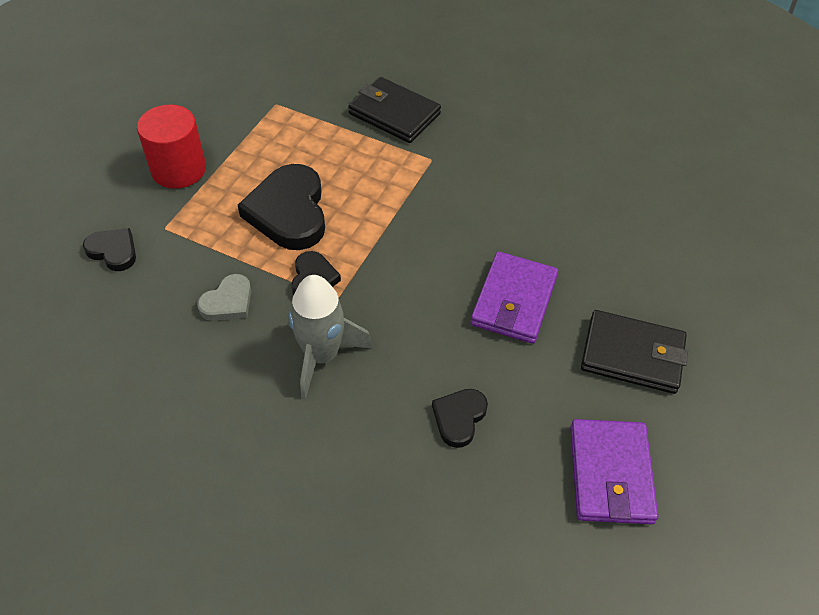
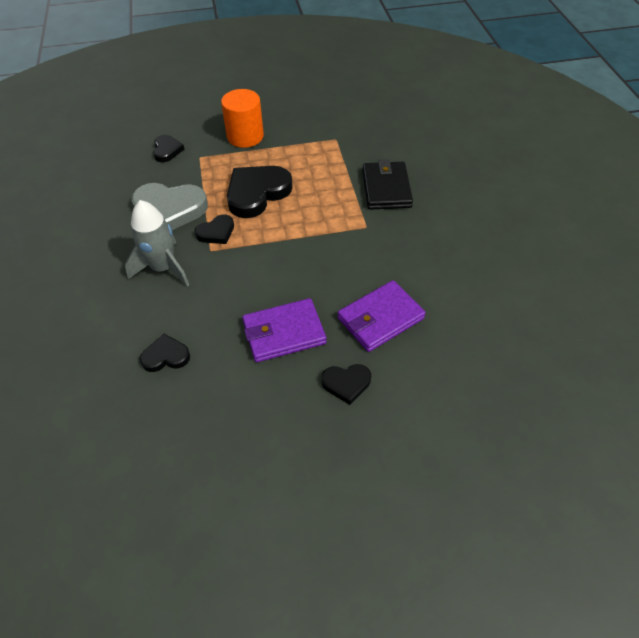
camera: 55 degrees right, 0 degrees up
red cylinder [137,105,206,189] -> orange cylinder [221,89,264,148]
grey heart [197,274,251,321] -> grey heart [131,183,208,230], size x1.88
purple wallet [570,419,659,524] -> purple wallet moved to [338,280,426,352]
black wallet [581,310,688,394] -> none
none -> black heart [321,364,371,405]

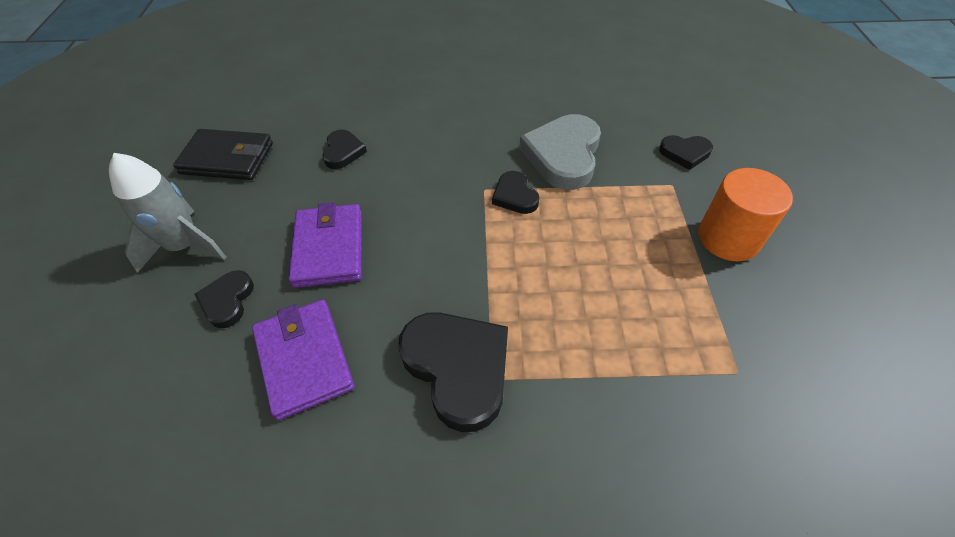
camera: 100 degrees right, 0 degrees up
grey rocket [125,200,189,287] -> grey rocket moved to [109,153,227,273]
black heart [227,166,293,218] -> black heart moved to [398,312,508,432]
black wallet [362,159,413,210] -> black wallet moved to [173,129,273,180]

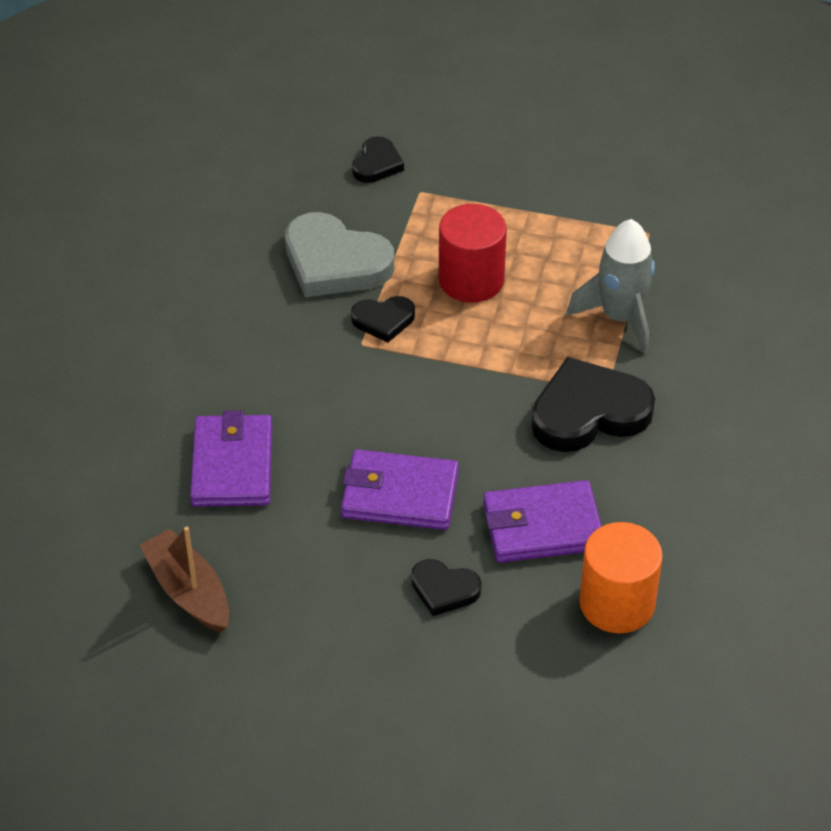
camera: 75 degrees left, 5 degrees down
grey rocket [109,153,227,273] -> grey rocket moved to [566,219,655,355]
black wallet [173,129,273,180] -> brown boat [140,526,229,632]
black heart [323,129,367,169] -> purple wallet [190,410,272,507]
orange cylinder [698,168,793,261] -> orange cylinder moved to [579,522,663,633]
none -> red cylinder [439,204,507,302]

